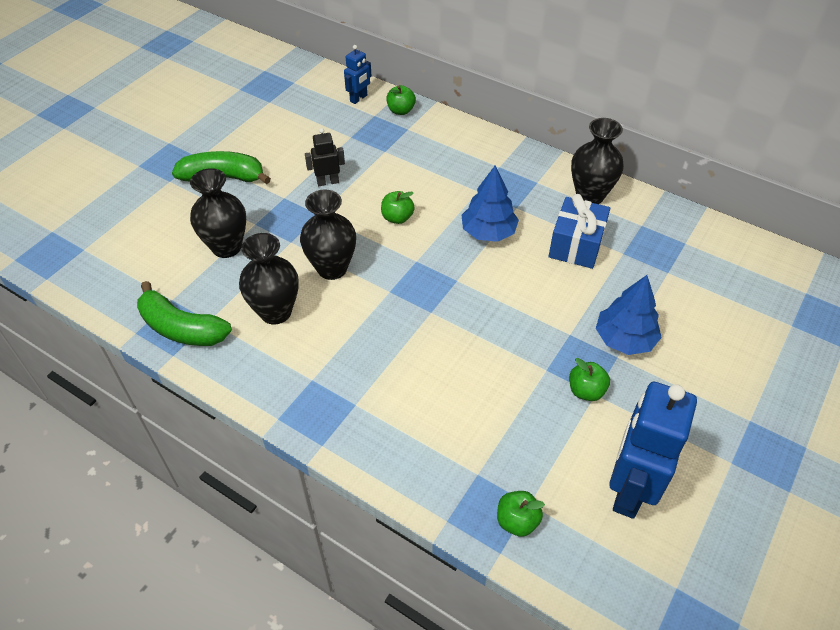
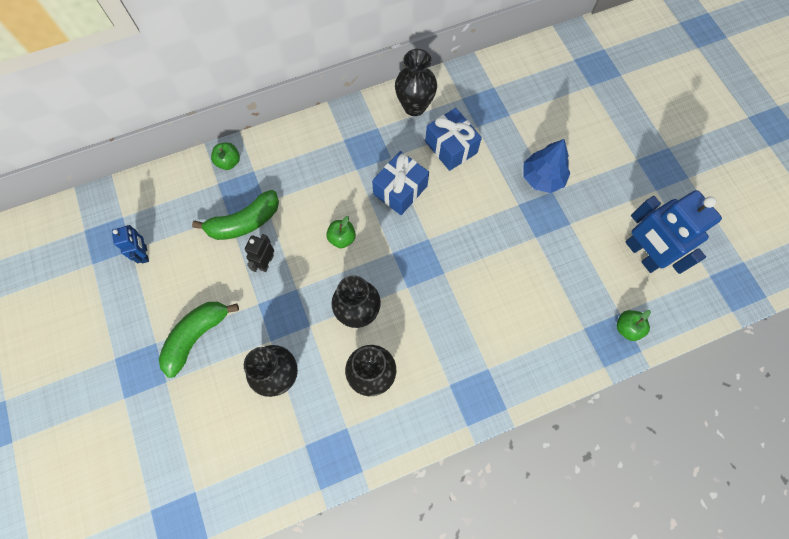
camera: 55 degrees left, 20 degrees up
green banana [137,281,232,346] -> green banana moved to [192,190,279,240]
blue robot [344,45,371,104] -> blue robot moved to [112,225,149,264]
blue tree [461,166,519,242] -> blue gift [372,151,429,215]
green apple [569,358,610,401] -> none

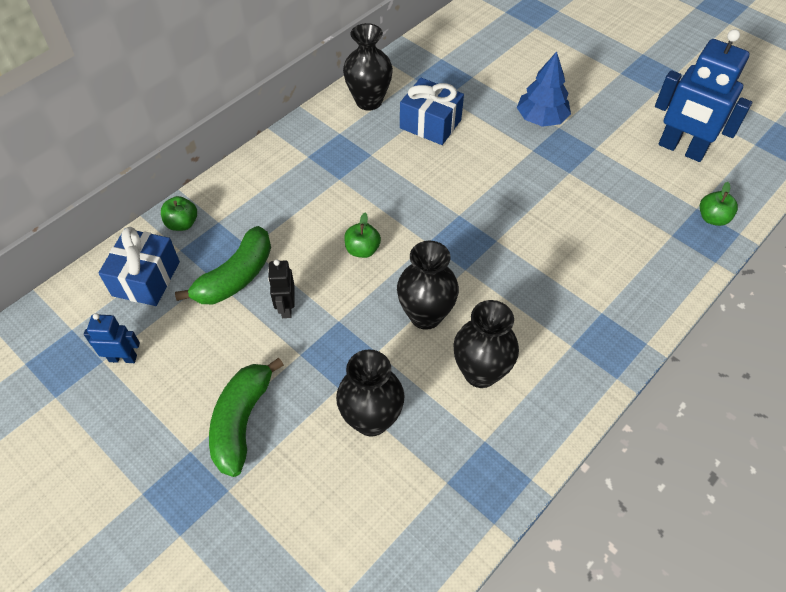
camera: 25 degrees left, 15 degrees down
blue robot [112,225,149,264] -> blue robot turned 45 degrees counterclockwise [84,313,140,363]
blue gift [372,151,429,215] -> blue gift moved to [98,227,180,306]

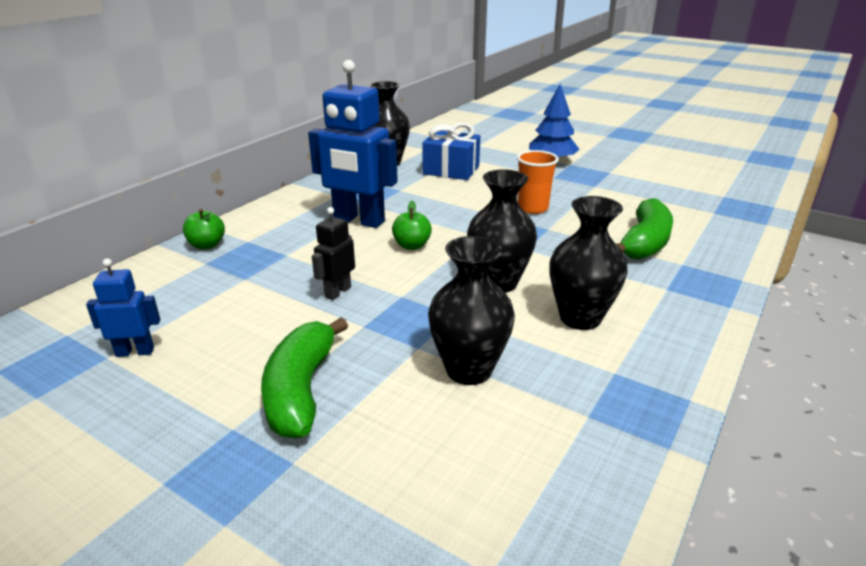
camera: 10 degrees left, 25 degrees down
blue gift [98,227,180,306] -> none
green banana [175,226,271,304] -> green banana moved to [617,198,673,259]
black robot [268,259,295,318] -> black robot turned 45 degrees clockwise [312,207,355,300]
blue robot [655,29,752,162] -> blue robot moved to [308,60,398,228]
green apple [700,182,738,226] -> none
none -> orange cup [517,150,559,214]

